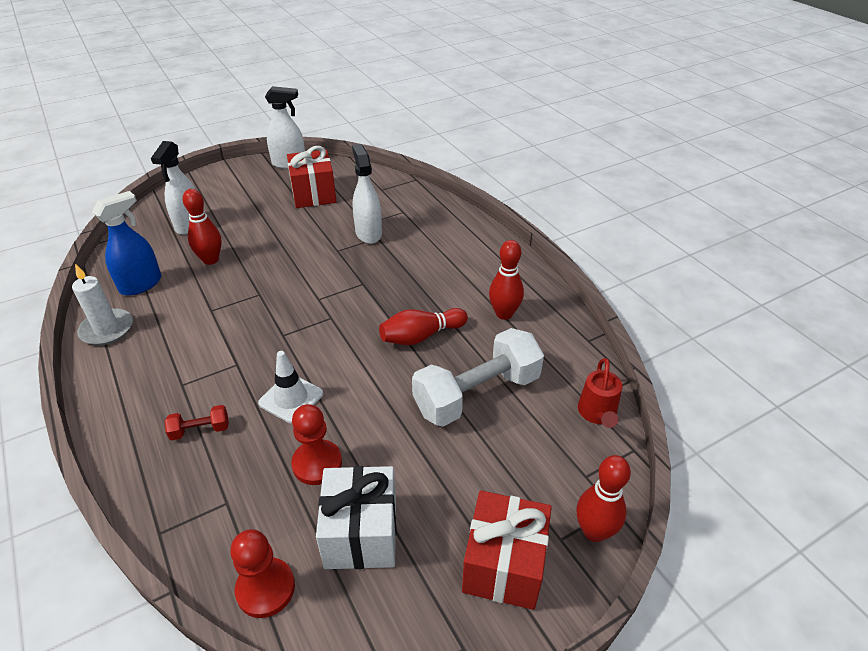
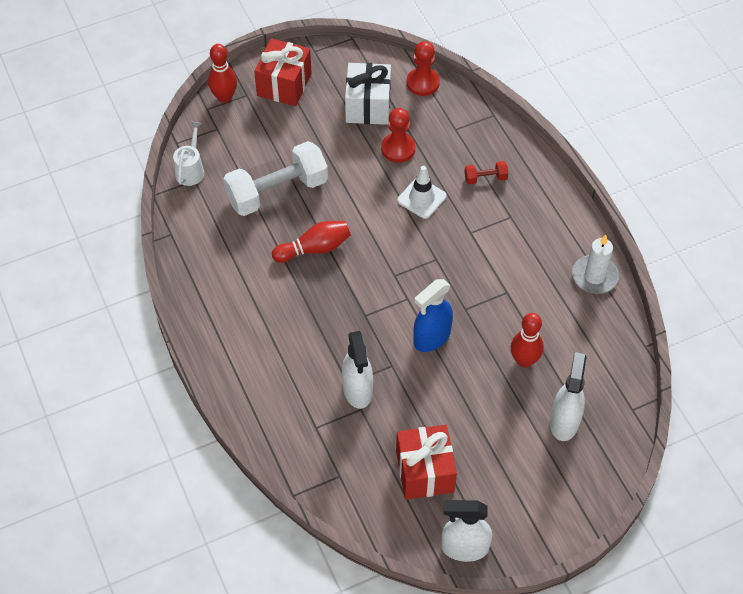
camera: 175 degrees left, 15 degrees up
blue spray bottle [92,191,161,296] -> blue spray bottle moved to [413,279,453,352]
red bowling pin [489,240,524,320] -> none
red watering can [578,358,622,428] -> white watering can [173,122,204,186]

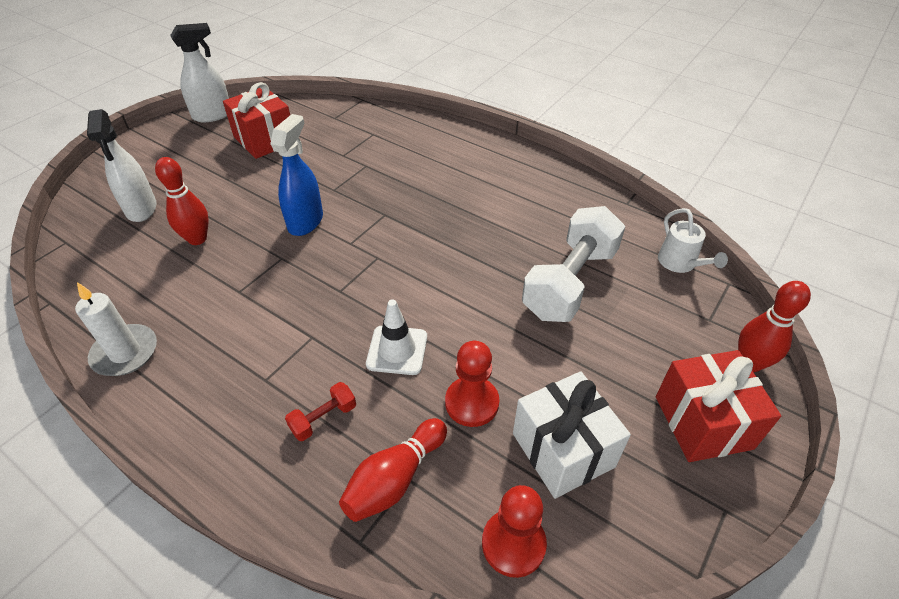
camera: 150 degrees right, 10 degrees down
red bowling pin [272,221,351,263] -> red bowling pin moved to [339,418,447,522]
white spray bottle [342,331,373,409] -> none

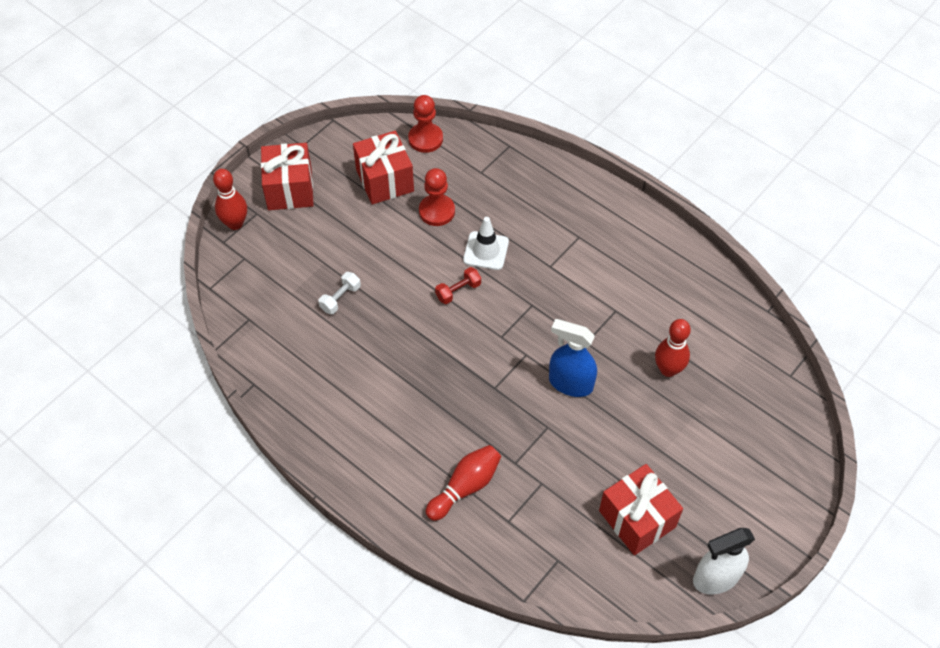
camera: 175 degrees left, 10 degrees up
white candle [75,282,157,376] -> none
white spray bottle [87,109,157,222] -> none
blue spray bottle [270,114,323,236] -> blue spray bottle turned 90 degrees clockwise [549,319,597,397]
red dumbbell [285,382,356,441] -> red dumbbell moved to [435,267,481,304]
red bowling pin [339,418,447,522] -> red bowling pin moved to [426,445,501,521]
white gift [513,371,631,499] -> red gift [353,131,414,204]
white dumbbell [522,206,625,322] -> white dumbbell [318,272,361,314], size x0.43
white watering can [658,208,728,273] -> none

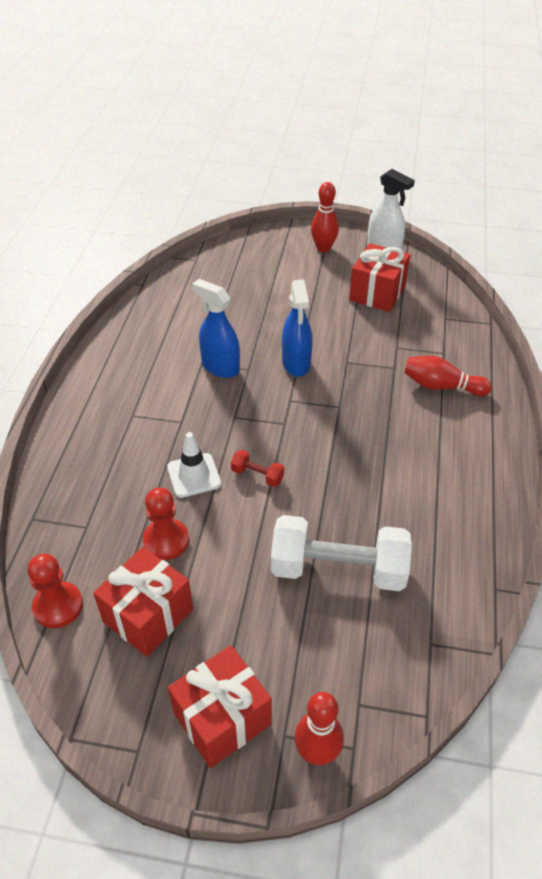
camera: 120 degrees left, 10 degrees down
white dumbbell [318,272,361,314] -> white dumbbell [271,515,412,591], size x2.35
red bowling pin [655,319,691,377] -> red bowling pin moved to [311,182,339,252]
none -> blue spray bottle [192,279,240,378]

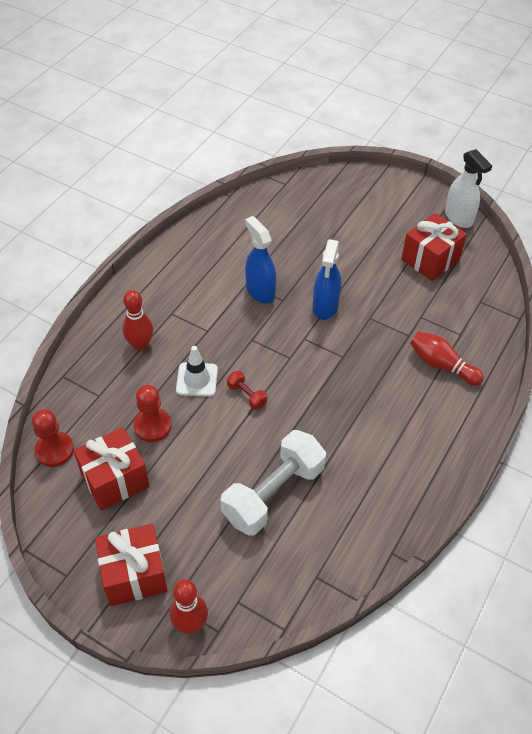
camera: 20 degrees right, 5 degrees up
white dumbbell [271,515,412,591] -> white dumbbell turned 75 degrees counterclockwise [220,430,326,536]
red bowling pin [311,182,339,252] -> red bowling pin moved to [122,290,153,351]

